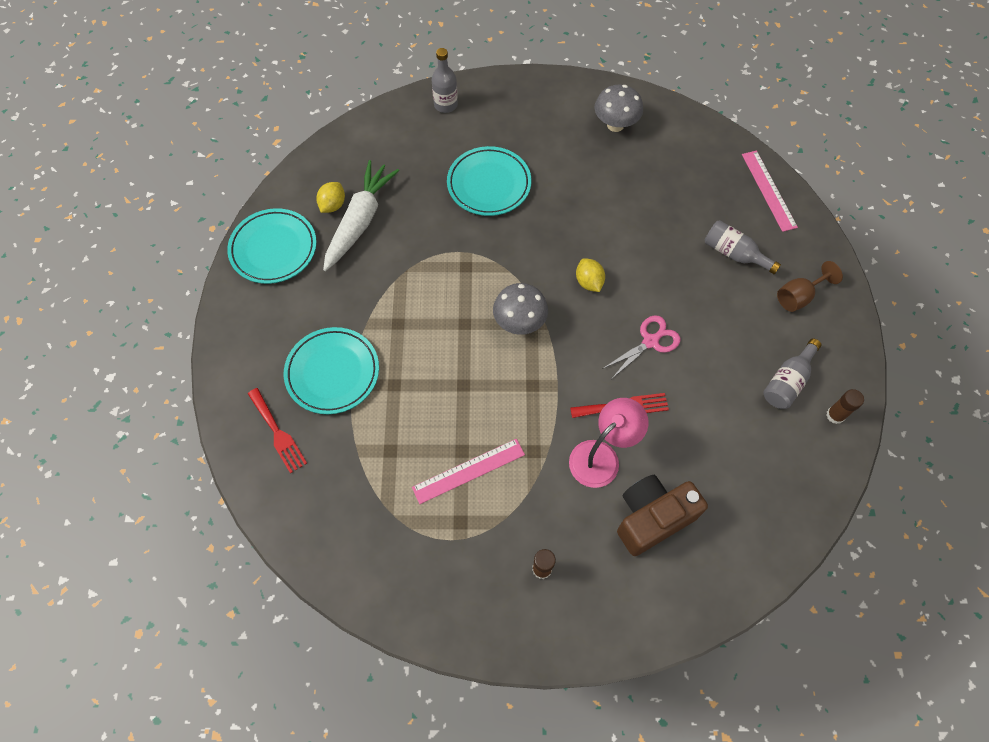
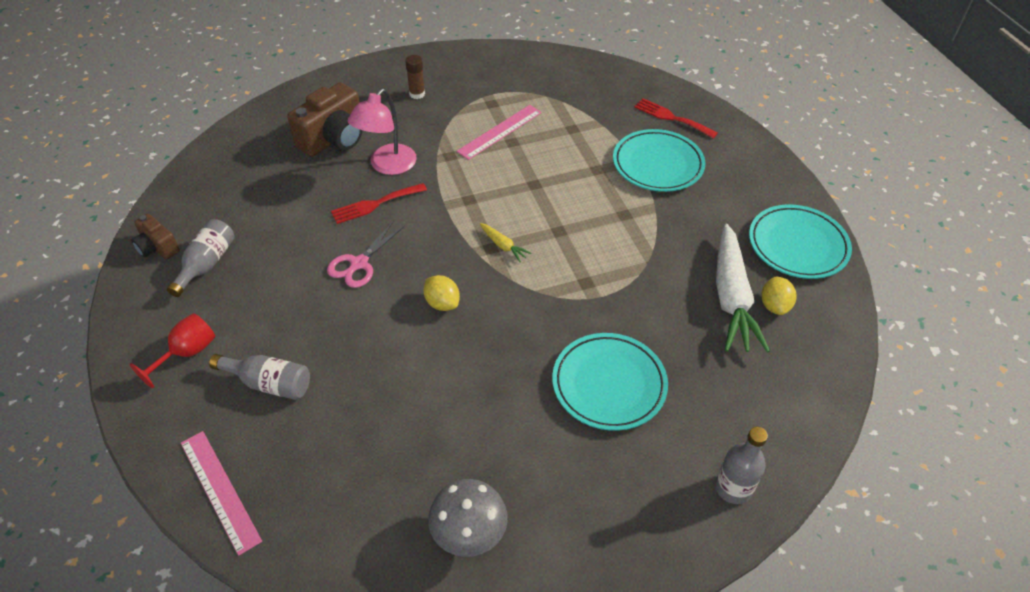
camera: 160 degrees right, 15 degrees down
grey mushroom [493,283,548,335] -> yellow carrot [480,223,531,262]
brown goblet [777,261,843,312] -> red goblet [130,313,215,388]
brown glue stick [826,389,864,424] -> brown camera [131,214,180,259]

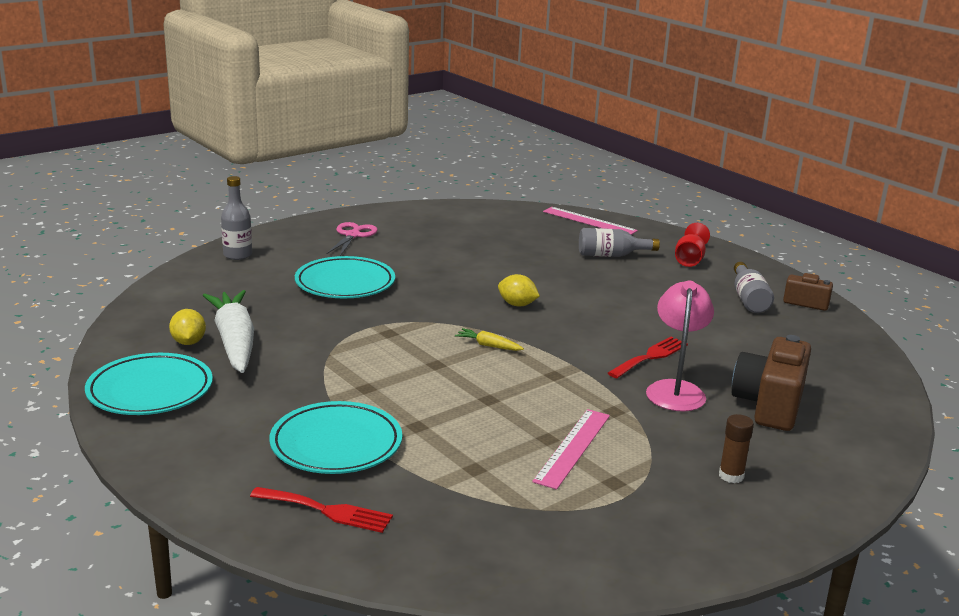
camera: 160 degrees right, 25 degrees down
pink scissors [327,220,405,288] -> pink scissors moved to [326,222,378,256]
grey mushroom [428,479,508,557] -> none

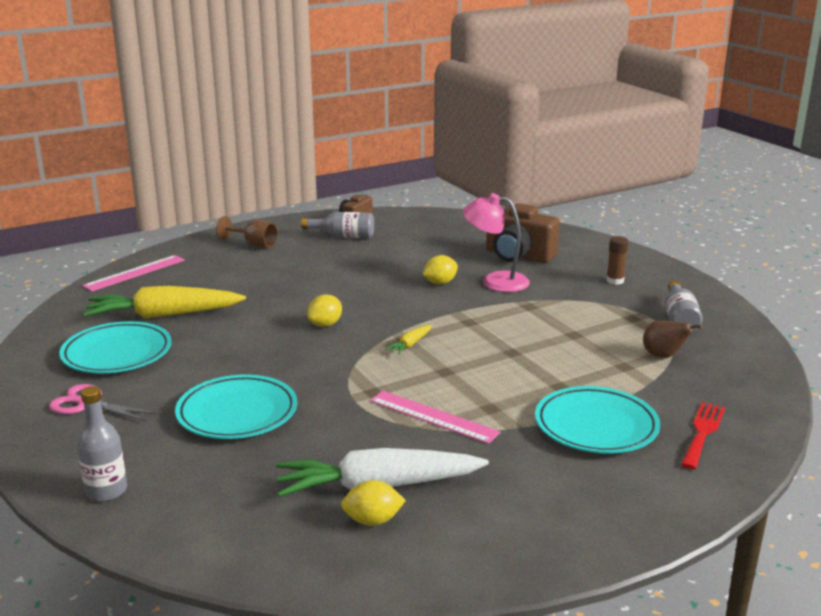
camera: 80 degrees left, 0 degrees up
turquoise plate [85,353,213,415] -> turquoise plate moved to [59,321,172,373]
pink ruler [532,409,610,490] -> pink ruler moved to [370,391,501,444]
grey bottle [579,228,660,257] -> grey bottle moved to [665,280,703,332]
red fork [608,337,688,378] -> yellow lemon [423,255,458,284]
red goblet [675,223,710,267] -> brown goblet [216,216,278,248]
none -> yellow carrot [83,286,246,319]
none -> brown pear [643,320,703,358]

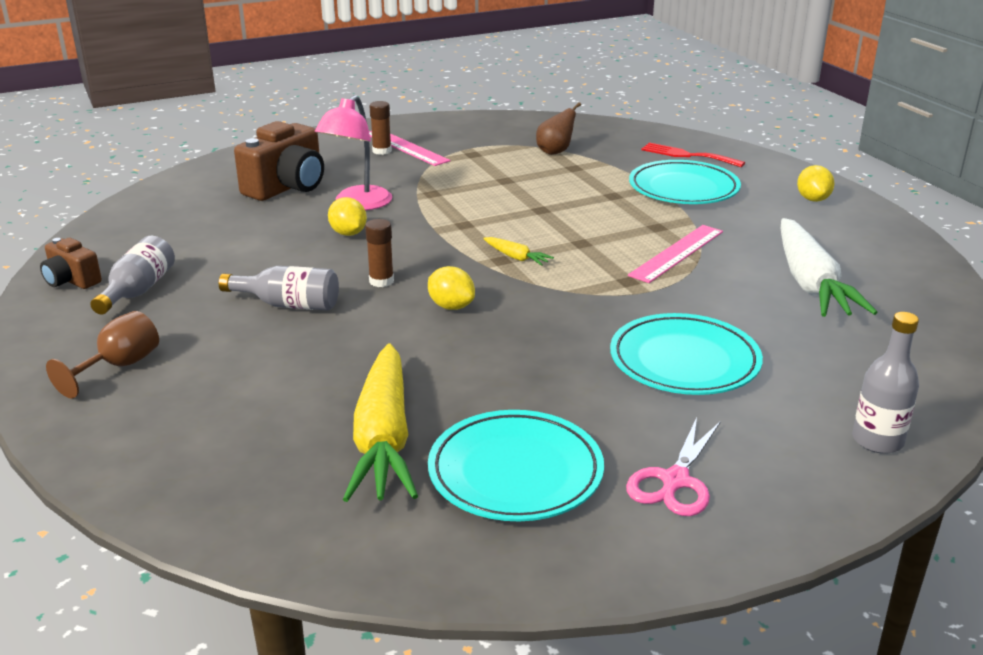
camera: 85 degrees left, 5 degrees up
pink ruler [82,255,185,291] -> pink ruler moved to [369,131,450,166]
yellow lemon [341,480,406,526] -> yellow lemon moved to [797,165,835,202]
grey bottle [665,280,703,332] -> grey bottle moved to [219,266,339,311]
none -> brown glue stick [365,219,394,287]

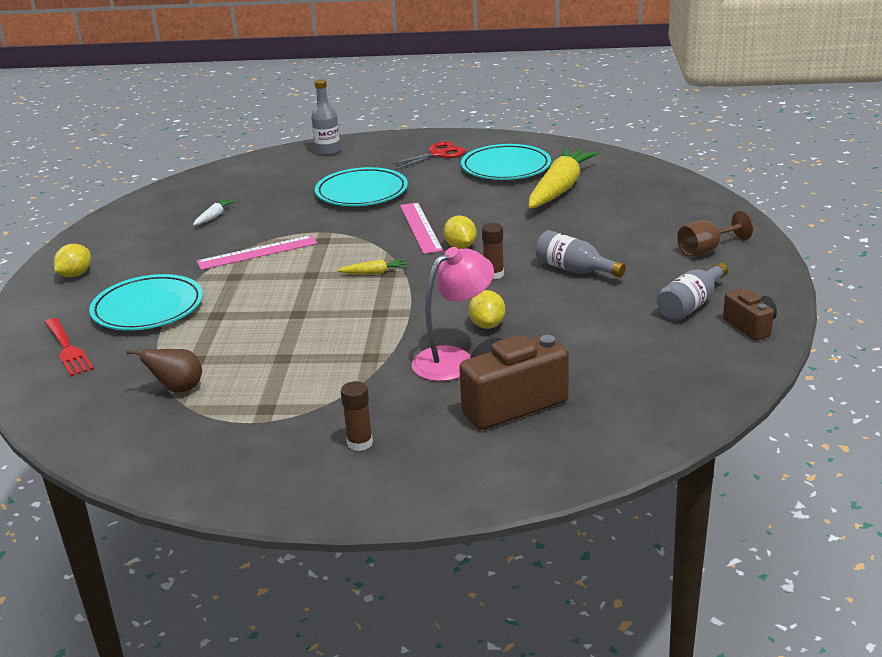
camera: 150 degrees left, 0 degrees up
pink ruler [369,131,450,166] -> pink ruler moved to [400,202,443,254]
yellow carrot [483,237,554,266] -> yellow carrot turned 105 degrees clockwise [337,259,408,275]
pink scissors [626,417,721,516] -> red scissors [388,141,466,170]
white carrot [780,218,878,317] -> white carrot [193,198,236,225], size x0.42

